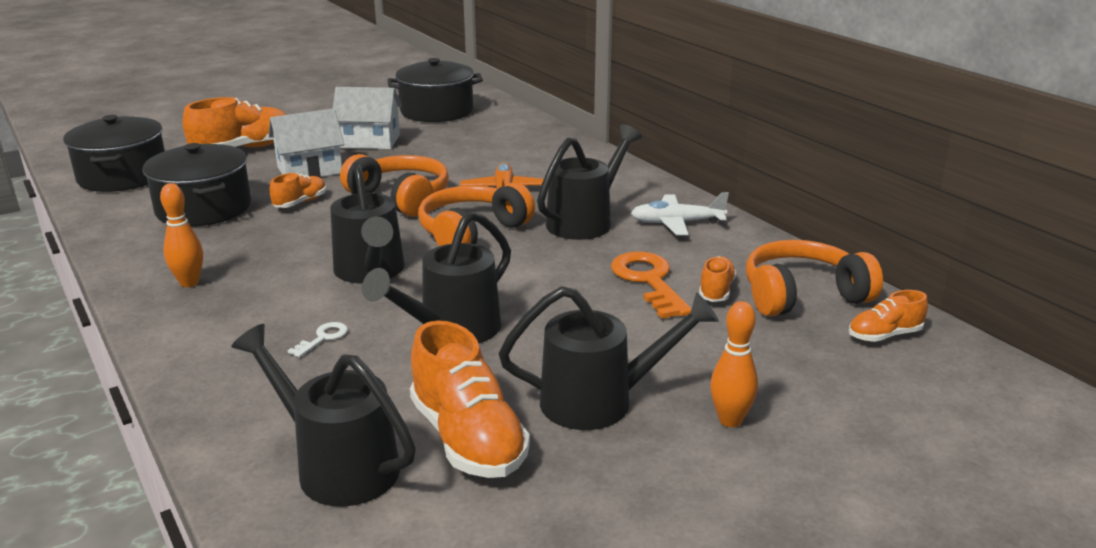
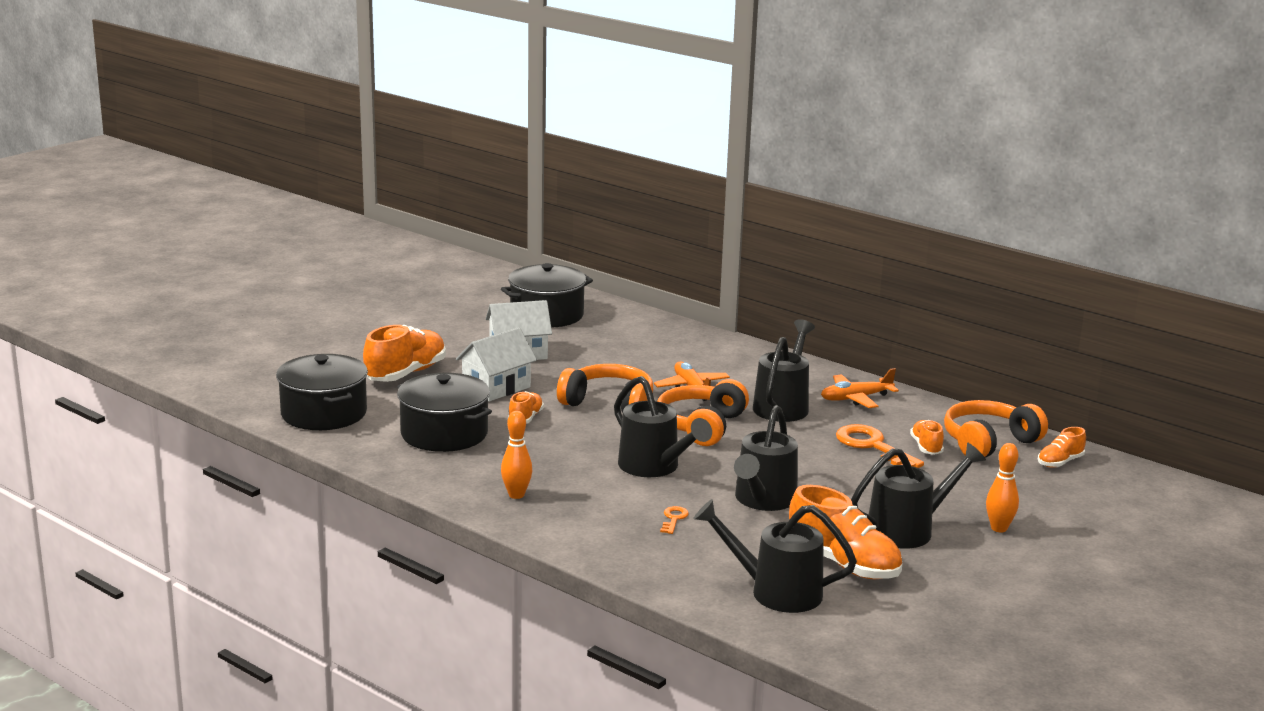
camera: 20 degrees left, 5 degrees down
white key [288,322,348,358] -> orange key [660,506,689,534]
white plane [631,192,729,235] -> orange plane [821,368,899,408]

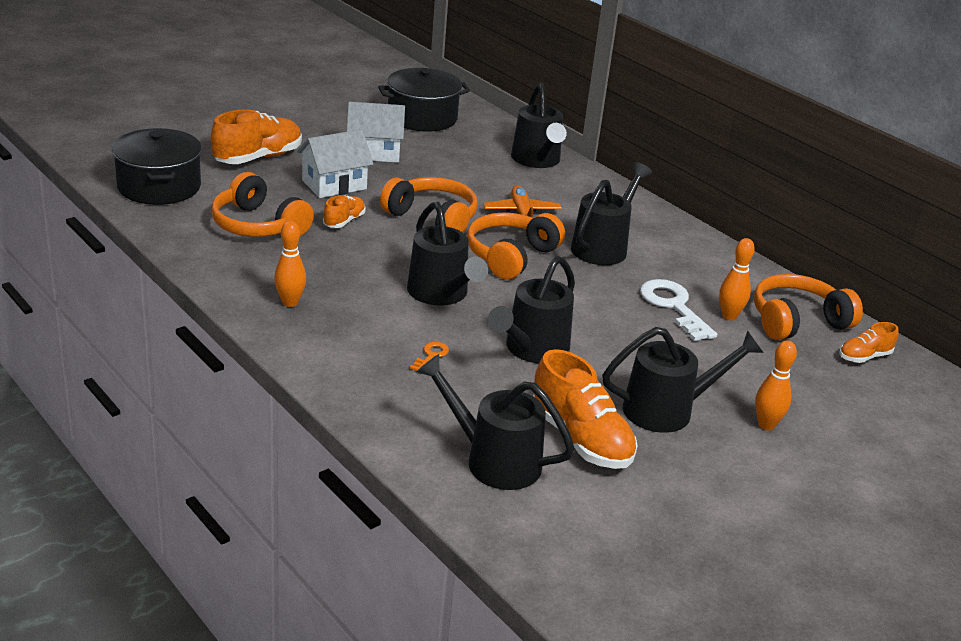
camera: 10 degrees right, 10 degrees up
black pot [397,373,492,452] -> orange headphones [211,172,314,237]
orange plane [821,368,899,408] -> none
orange key [836,424,924,468] -> white key [640,279,717,341]
orange shoe [910,420,944,455] -> orange bowling pin [719,238,755,320]
none -> black watering can [511,83,567,168]

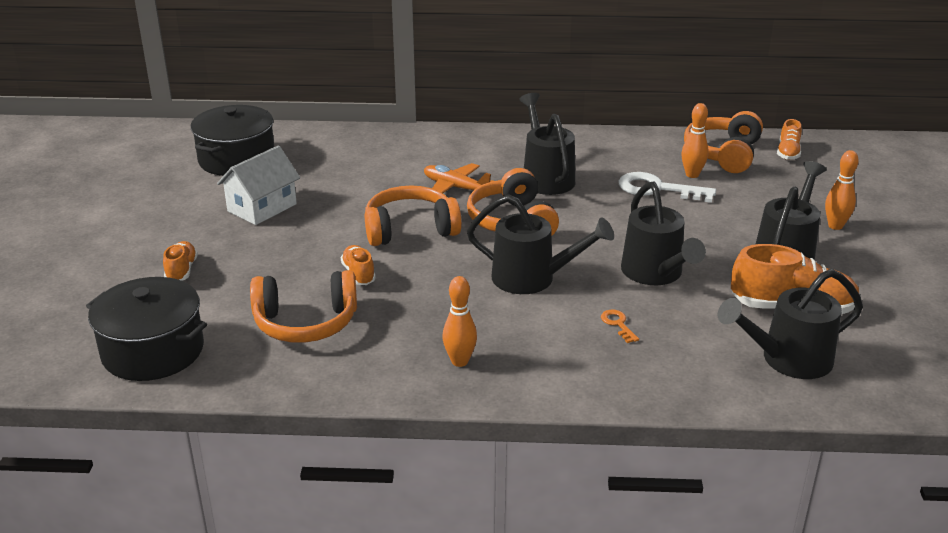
camera: 45 degrees left, 0 degrees up
orange shoe [211,110,302,164] -> orange shoe [163,241,198,281], size x0.53
white house [297,129,373,198] -> none
black watering can [511,83,567,168] -> none

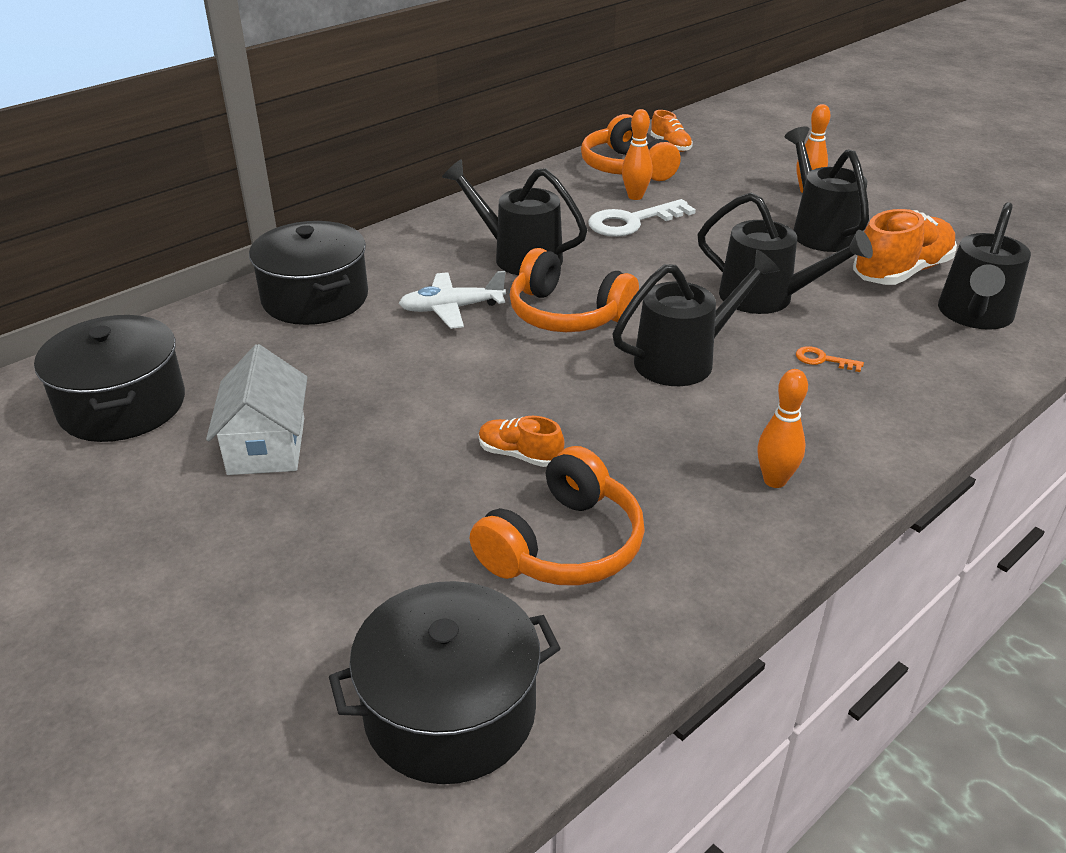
camera: 45 degrees left, 5 degrees up
orange shoe [163,241,198,281] -> none
orange headphones [365,185,462,246] -> none
orange plane [424,163,493,193] -> white plane [399,271,506,329]
none -> black pot [249,221,368,325]

